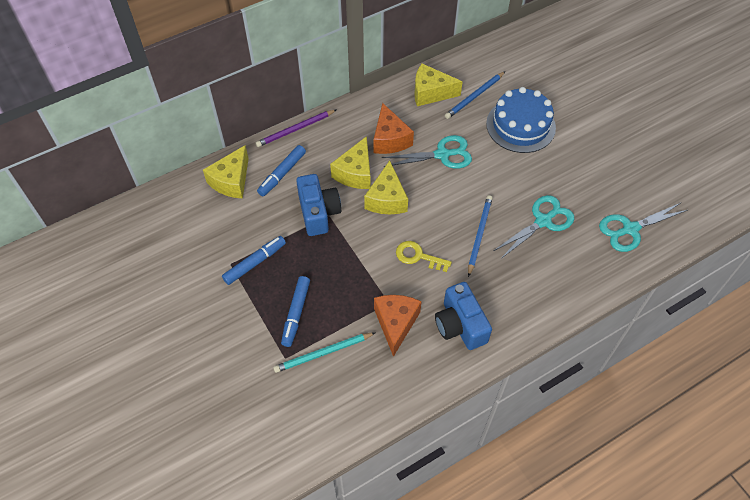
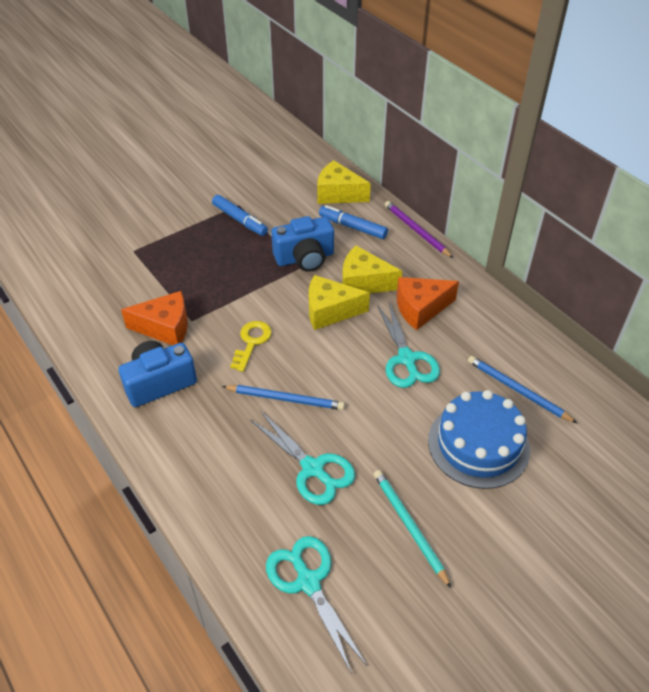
camera: 85 degrees right, 10 degrees down
turquoise pencil [273,332,376,373] -> turquoise pencil moved to [374,470,451,588]
blue marker [281,276,310,347] -> none
yellow cheese [414,64,463,106] -> none

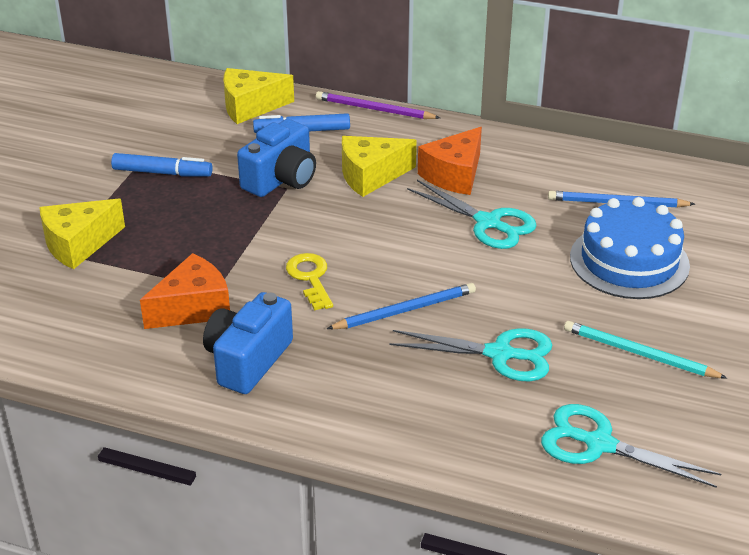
camera: 35 degrees left, 10 degrees down
yellow cheese [309,275,370,330] -> yellow cheese moved to [39,199,125,269]

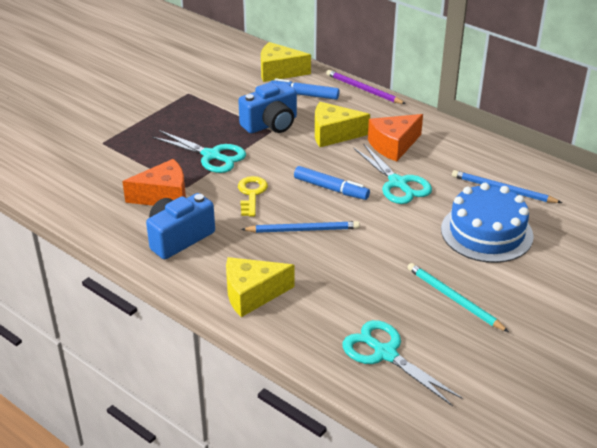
camera: 20 degrees right, 0 degrees up
yellow cheese [39,199,125,269] -> yellow cheese moved to [226,257,295,317]
blue marker [111,153,213,177] -> blue marker moved to [294,166,370,200]
turquoise scissors [389,328,552,382] -> turquoise scissors moved to [152,130,246,173]

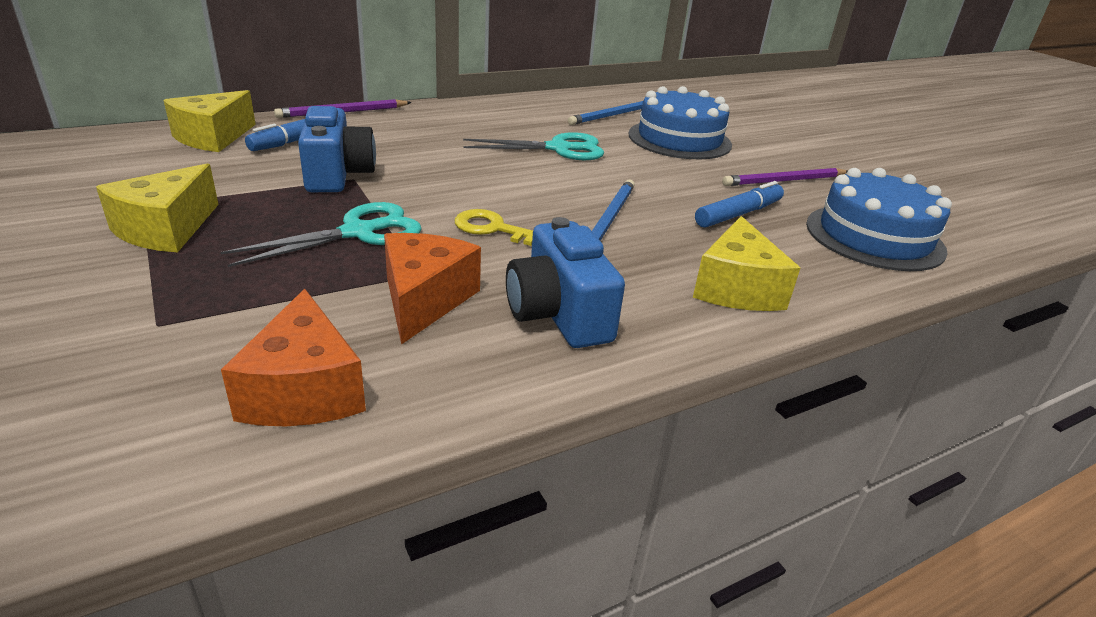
camera: 70 degrees left, 5 degrees down
blue marker [294,166,370,200] -> blue marker moved to [695,181,784,228]
yellow cheese [315,102,370,147] -> yellow cheese moved to [96,164,219,253]
turquoise scissors [343,320,462,406] -> blue cake [806,168,952,271]
orange cheese [368,114,423,162] -> orange cheese moved to [221,289,366,426]
turquoise pencil [407,263,509,332] -> purple pencil [722,168,847,186]

